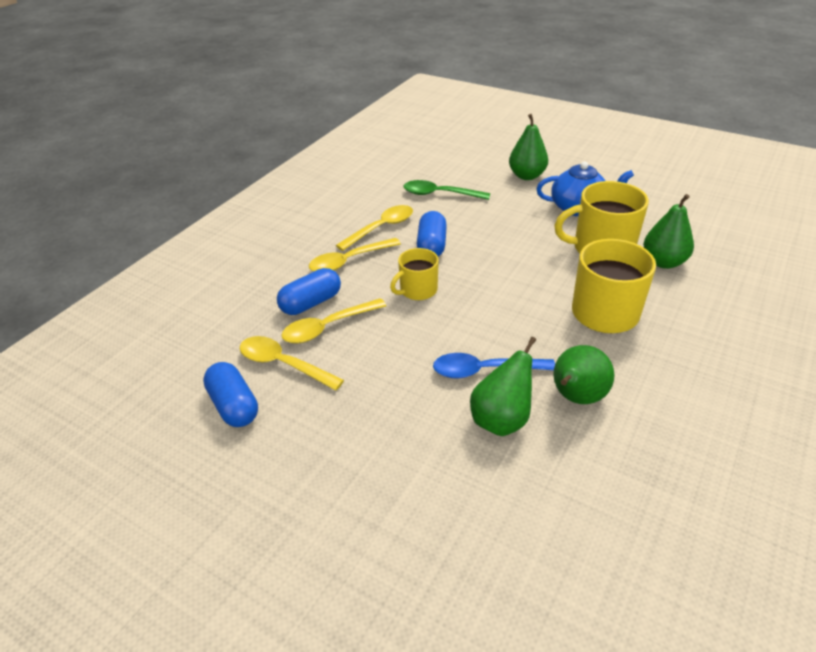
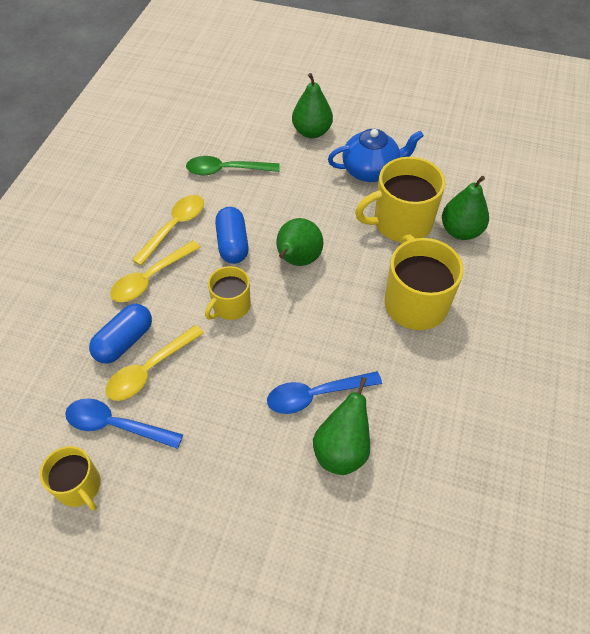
camera: 15 degrees left, 15 degrees up
blue capsule [203,362,258,427] -> yellow mug [40,446,101,511]
yellow spoon [240,336,344,390] -> blue spoon [65,398,183,449]
green pear [553,345,614,404] -> green pear moved to [276,218,323,266]

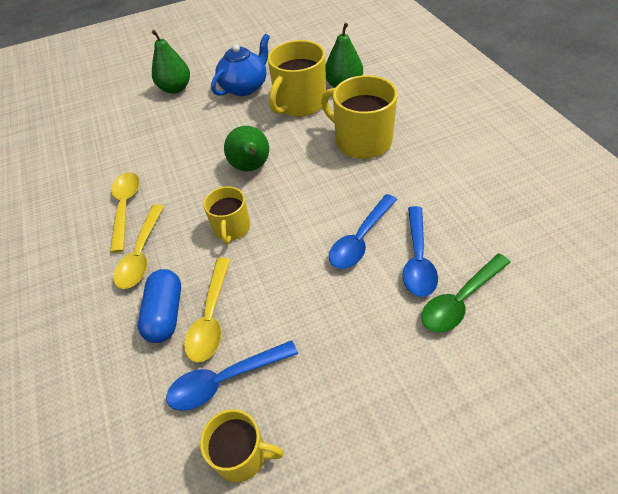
camera: 35 degrees left, 5 degrees down
green spoon [186,156,280,175] -> green spoon moved to [421,254,511,333]
blue capsule [215,207,249,264] -> none
green pear [313,377,370,475] -> blue spoon [403,206,438,297]

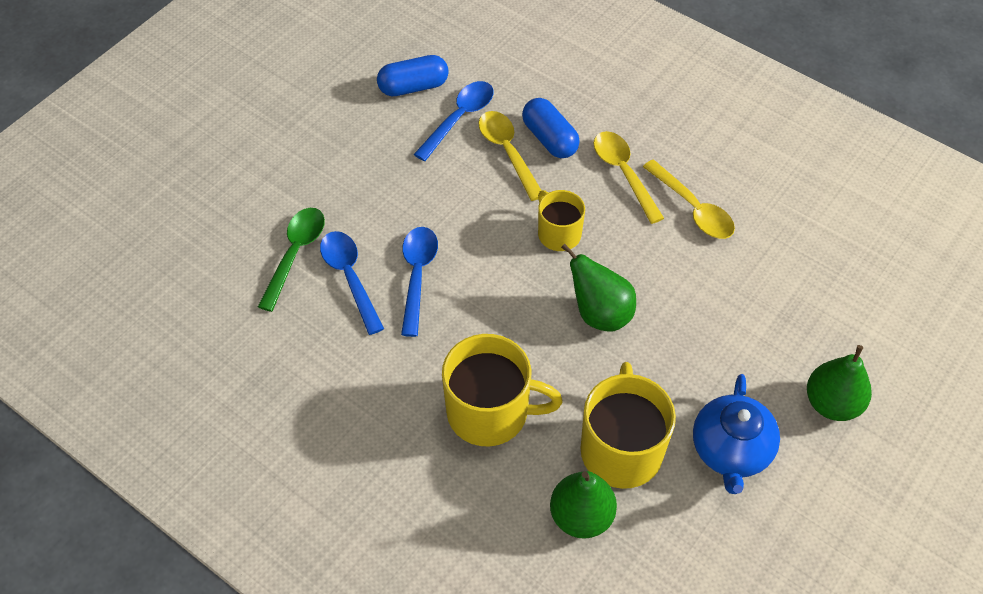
camera: 145 degrees right, 5 degrees up
yellow mug [200,409,284,482] -> blue capsule [377,55,449,96]

